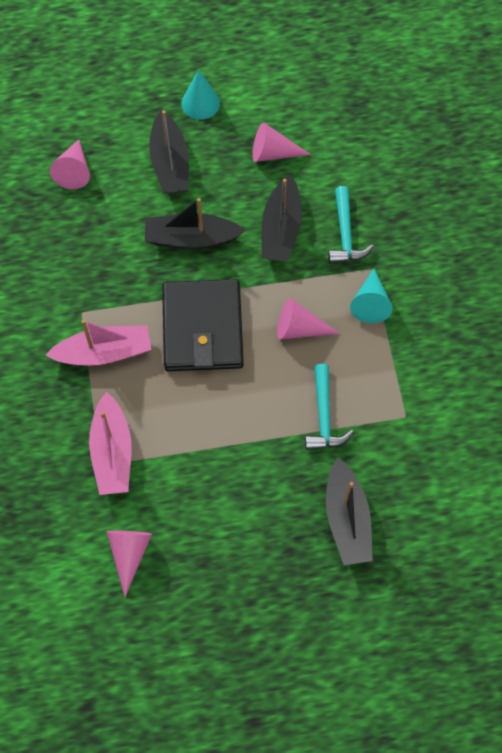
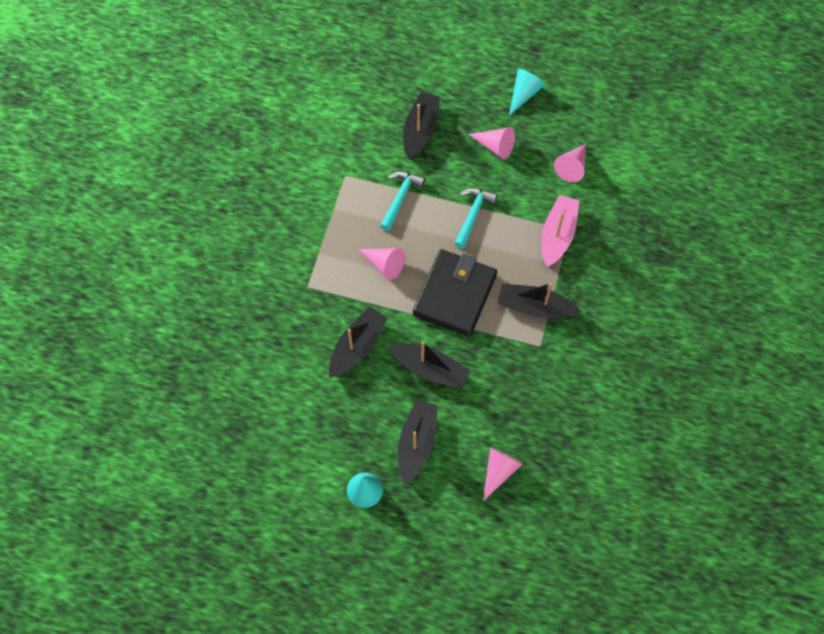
camera: 155 degrees left, 0 degrees up
pink boat [46,320,151,366] -> black boat [497,282,581,319]
pink cone [252,122,311,162] -> pink cone moved to [468,128,515,159]
turquoise hammer [328,186,374,264] -> turquoise hammer moved to [454,188,498,249]
turquoise cone [350,268,393,323] -> turquoise cone moved to [509,69,545,116]

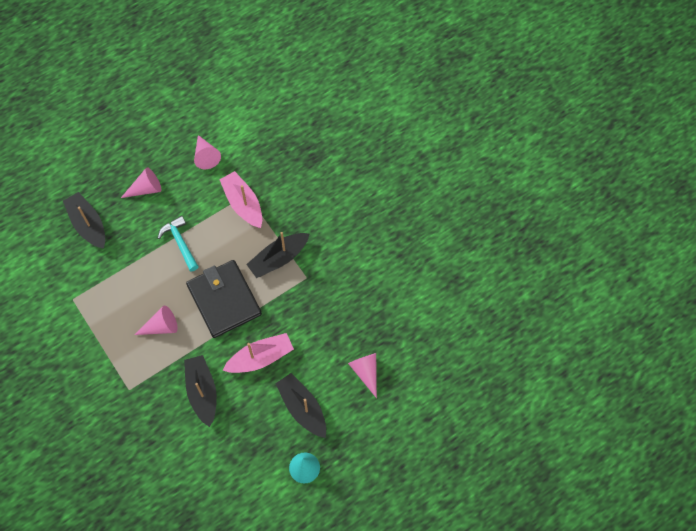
camera: 50 degrees left, 0 degrees up
turquoise hammer [380,171,425,231] -> none
black boat [389,341,471,389] -> pink boat [223,333,294,373]
turquoise cone [509,69,545,116] -> none

